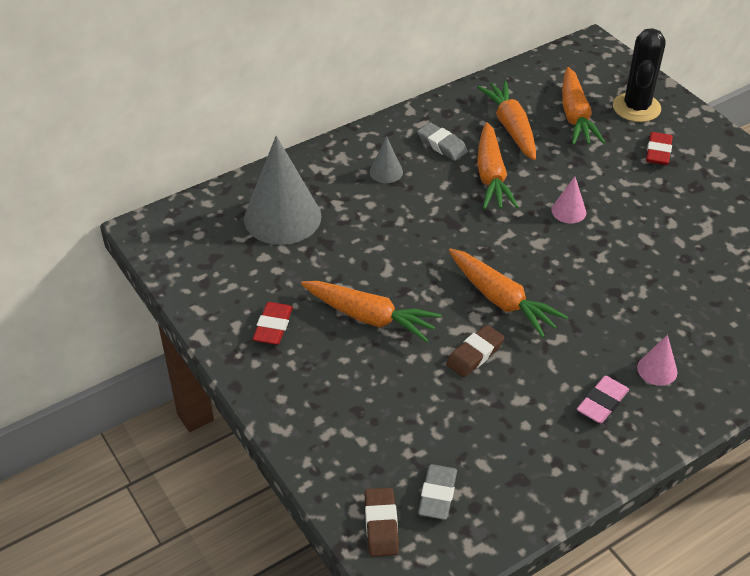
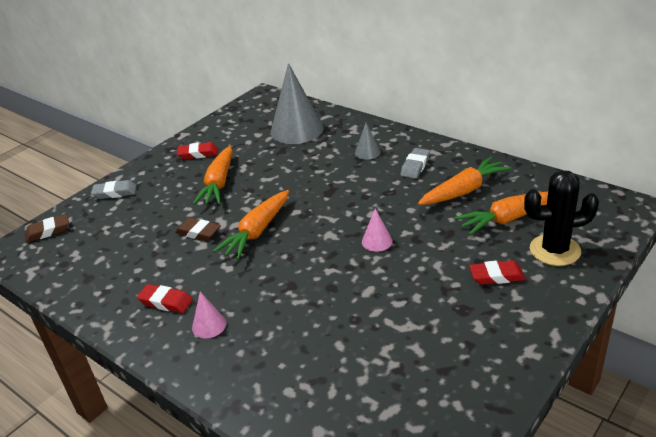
camera: 75 degrees right, 10 degrees down
grey eraser [418,464,457,520] -> grey eraser moved to [91,180,137,199]
orange carrot [477,122,518,209] -> none
pink eraser [577,376,629,423] -> red eraser [137,284,193,313]

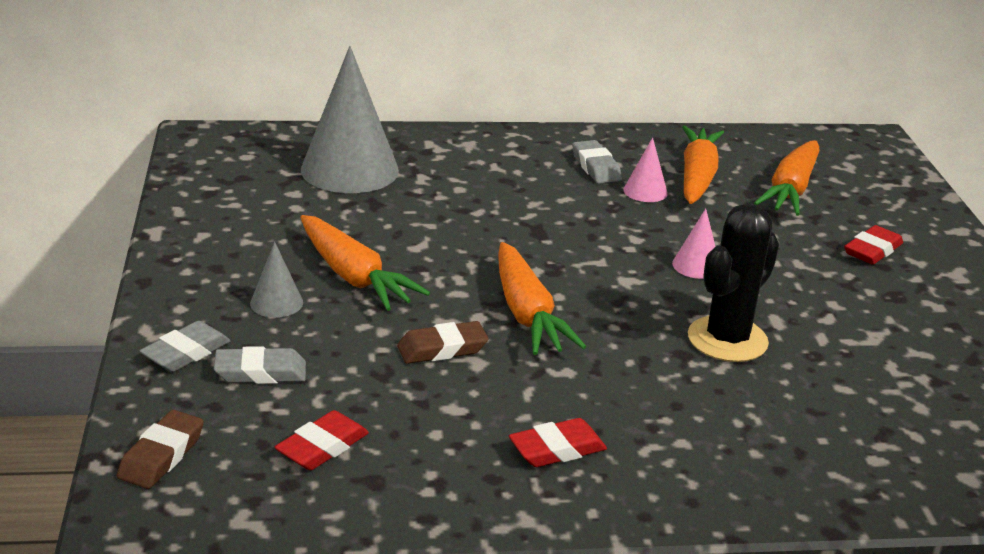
camera: 50 degrees left, 5 degrees down
red eraser [177,142,218,159] -> red eraser moved to [275,410,369,470]
pink cone [192,292,226,338] -> pink cone moved to [623,137,668,202]
grey cone [355,123,381,160] -> grey cone moved to [250,242,303,318]
black cactus [524,170,599,266] -> black cactus moved to [688,203,779,362]
none -> grey eraser [214,346,306,384]

